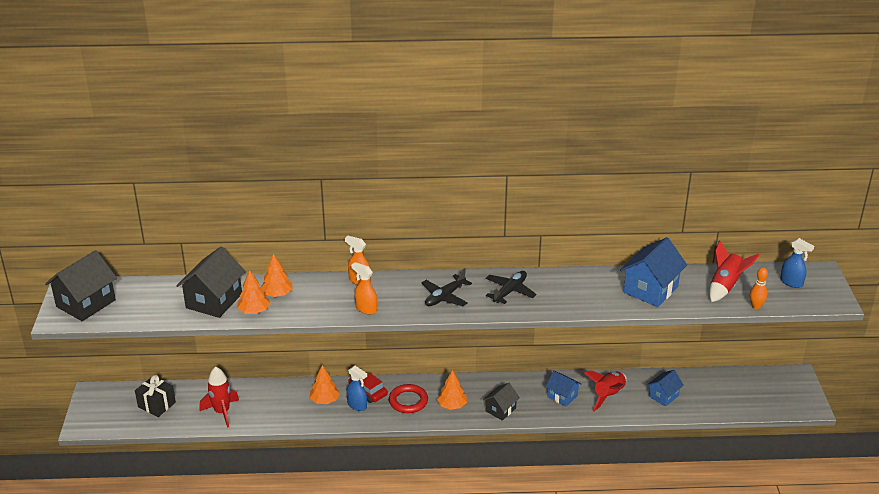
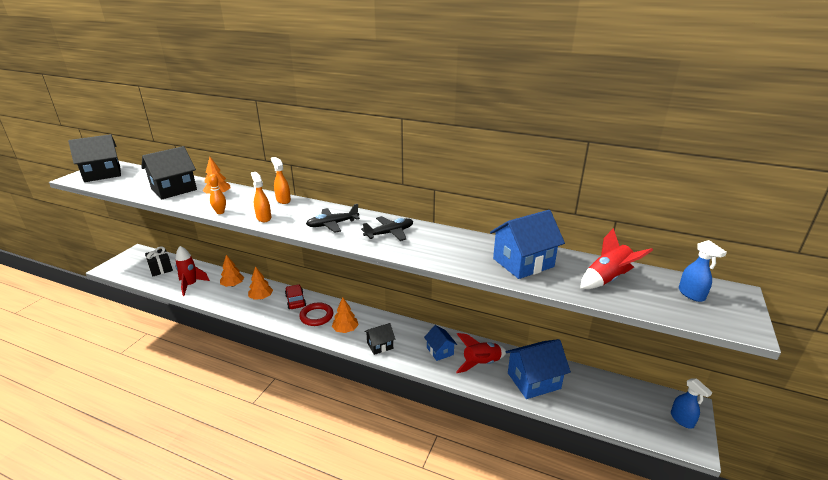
camera: 25 degrees right, 5 degrees down
orange tree [237,270,270,314] -> orange tree moved to [220,255,244,287]
blue spray bottle [346,366,367,411] -> blue spray bottle moved to [671,378,712,429]
blue house [647,370,684,407] -> blue house [506,339,571,399], size x1.75
orange bowling pin [750,267,768,309] -> orange bowling pin moved to [208,174,226,214]

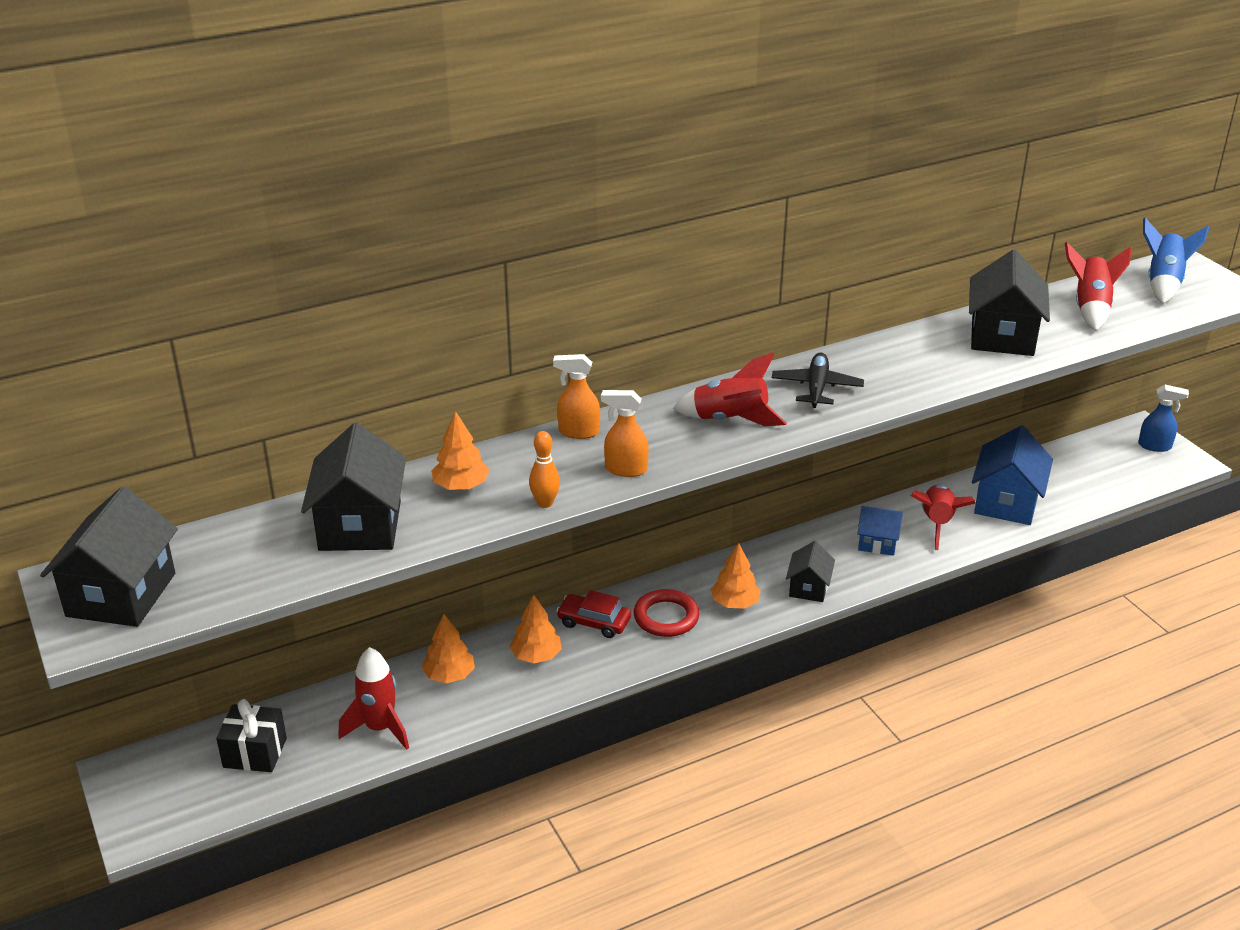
camera: 50 degrees left, 5 degrees up
black plane [306,204,360,233] -> red rocket [673,352,787,426]
blue house [490,210,565,279] -> black house [969,250,1050,356]
blue spray bottle [679,240,727,302] -> blue rocket [1143,218,1209,304]

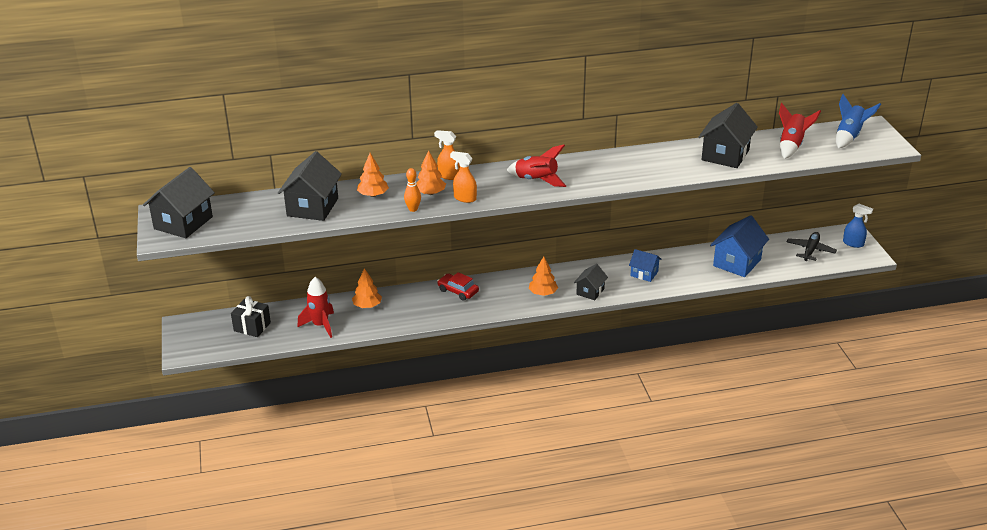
camera: 15 degrees right, 0 degrees up
orange tree [509,595,562,664] -> orange tree moved to [416,150,446,195]
red ring [634,589,699,637] -> none
black plane [772,353,864,408] -> black plane moved to [787,232,837,261]
red rocket [911,485,976,550] -> none

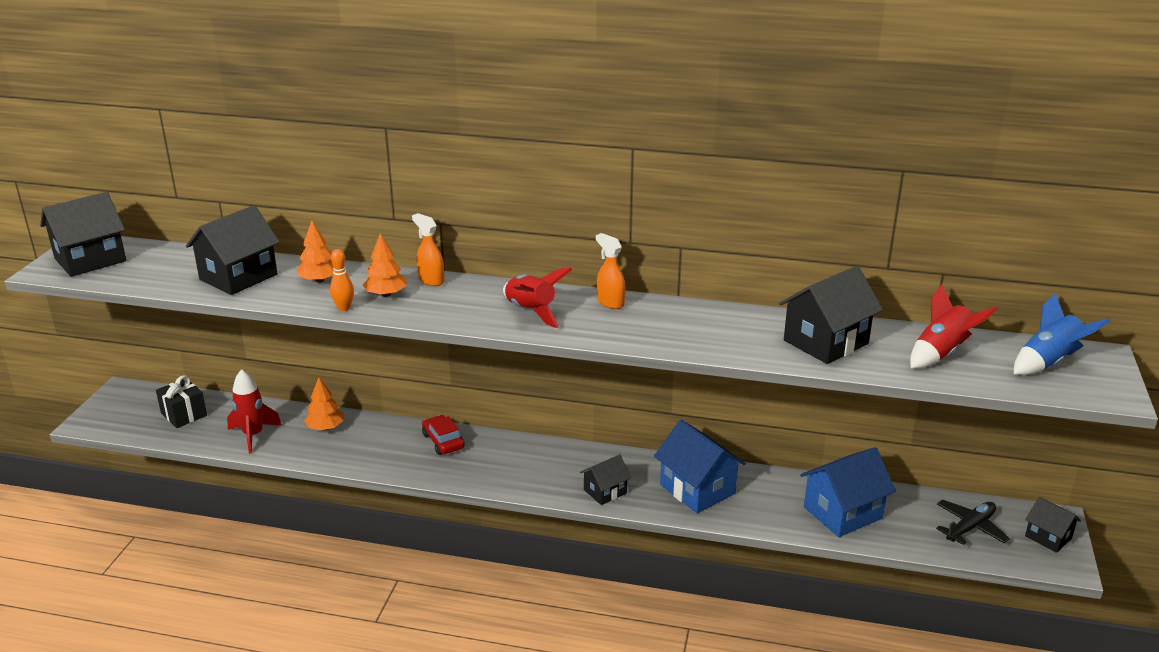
camera: 25 degrees right, 5 degrees down
orange spray bottle [450,151,477,203] -> orange spray bottle moved to [596,233,625,309]
orange tree [529,256,558,296] -> none
blue house [629,249,662,282] -> blue house [654,420,746,513], size x1.75
blue spray bottle [843,204,873,248] -> black house [1025,497,1081,553]

